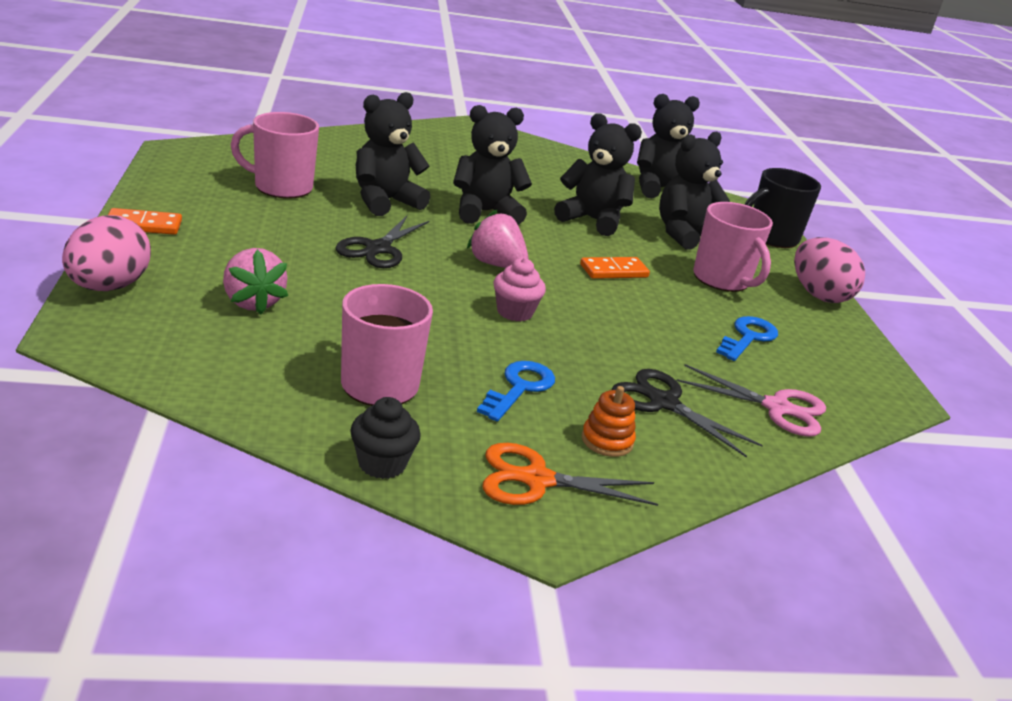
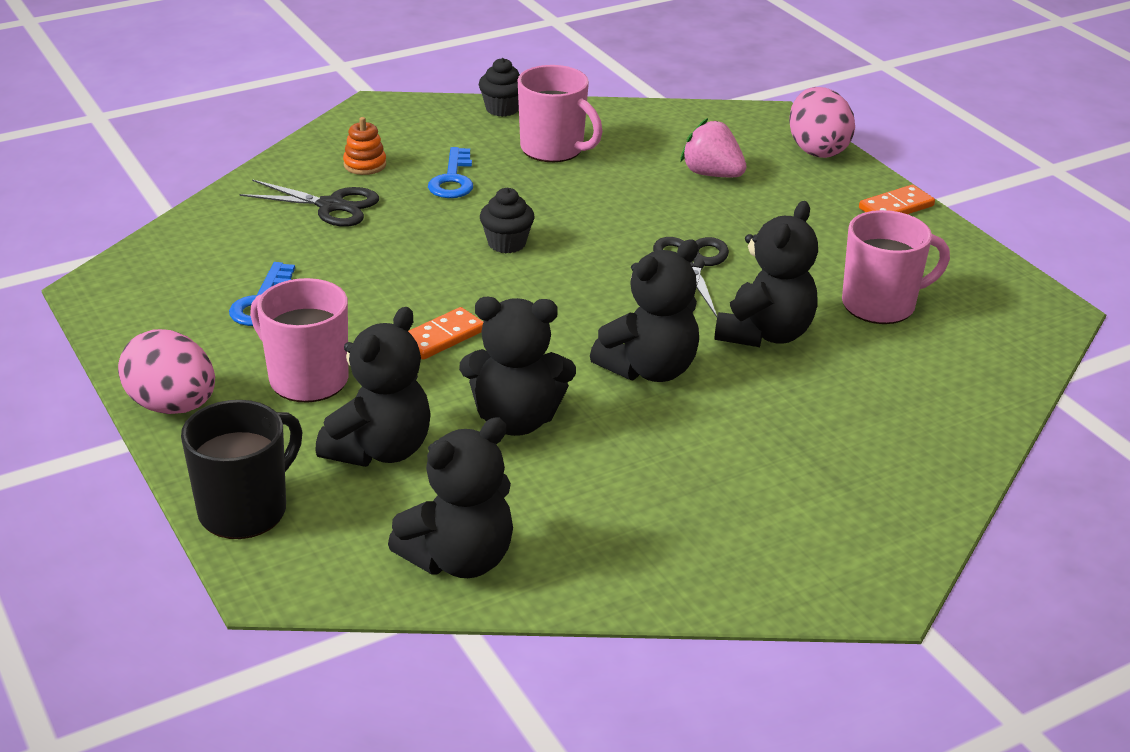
camera: 160 degrees right, 5 degrees up
pink strawberry [467,210,528,268] -> none
orange scissors [482,443,658,506] -> none
pink cupcake [493,258,546,322] -> black cupcake [480,188,535,253]
pink scissors [677,364,826,437] -> none

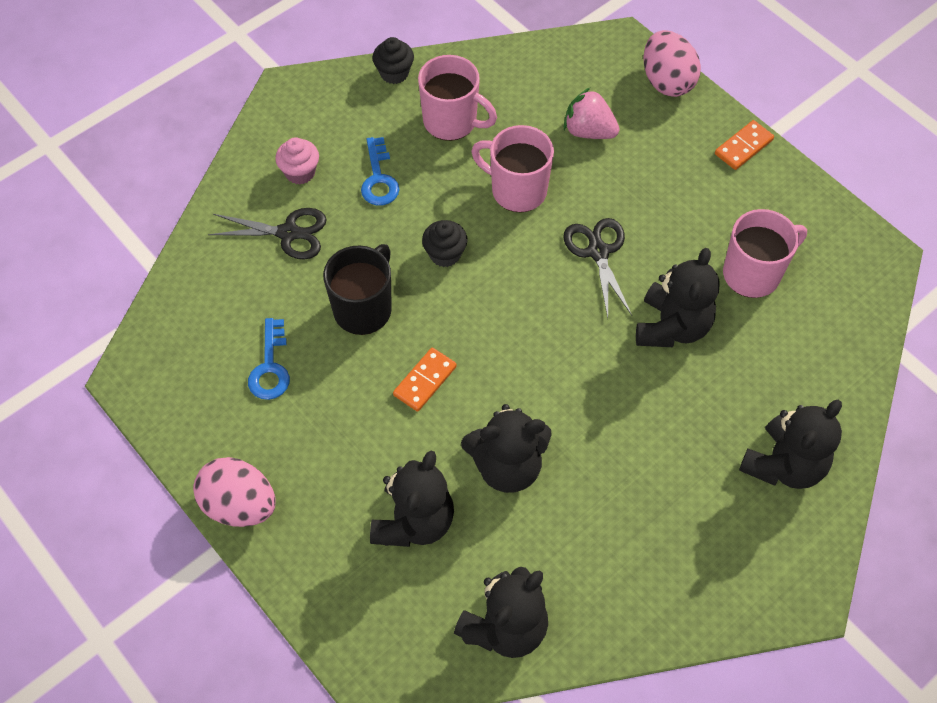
camera: 10 degrees left, 25 degrees up
black mug [181,400,303,539] -> black mug moved to [323,244,392,335]
pink mug [250,278,348,403] -> pink mug moved to [471,125,554,213]
orange stacking toy [343,117,386,175] -> pink cupcake [275,137,319,184]
black teddy bear [590,239,699,382] -> black teddy bear moved to [739,400,842,489]

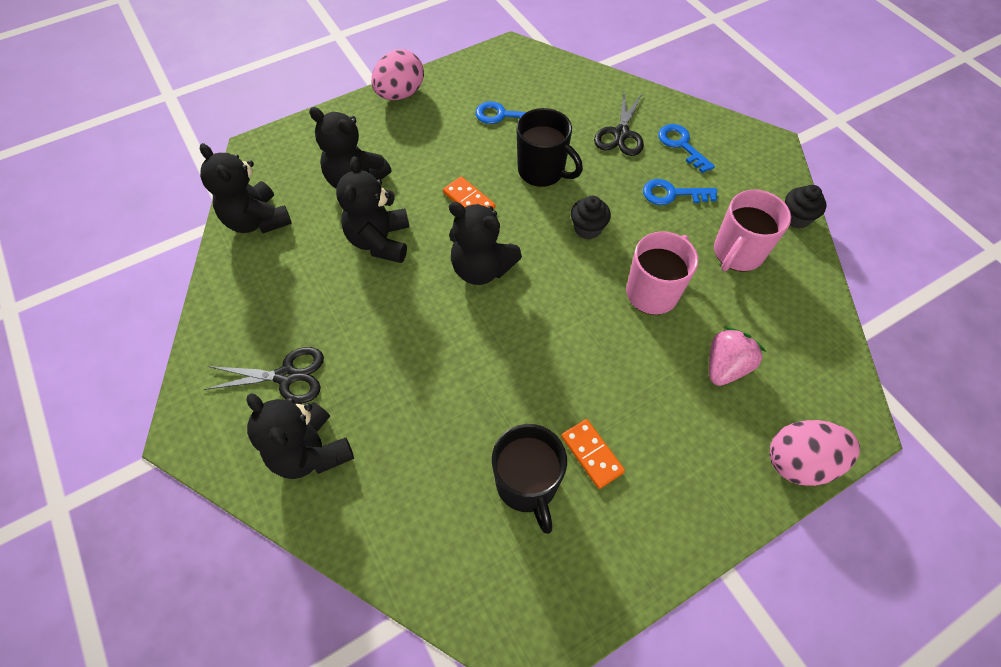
camera: 100 degrees right, 0 degrees up
pink cupcake [275,137,319,184] -> blue key [658,124,715,173]
black scissors [563,218,632,318] -> black scissors moved to [204,347,324,403]
black teddy bear [636,248,720,347] -> black teddy bear moved to [449,202,522,285]
orange domino [715,120,774,170] -> orange domino moved to [561,419,625,489]
pink mug [723,209,807,298] -> black mug [492,424,567,534]

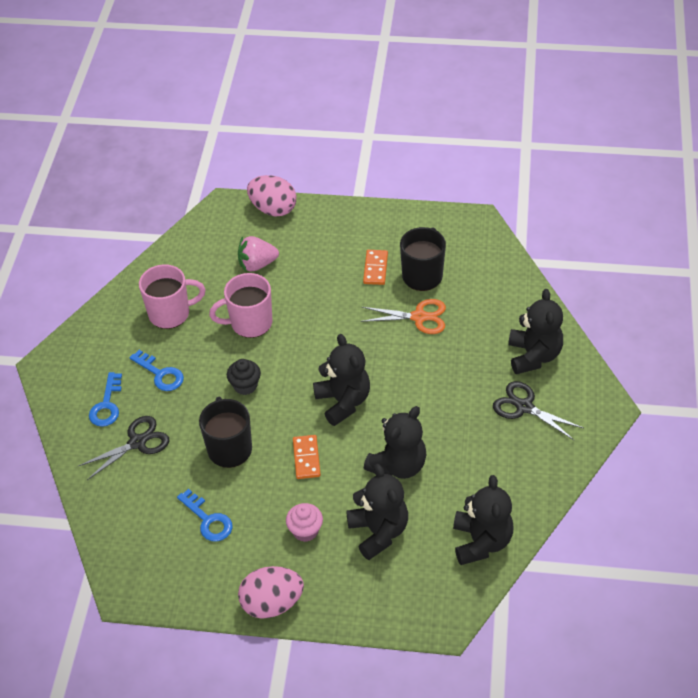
camera: 140 degrees left, 10 degrees down
black cupcake [785,185,826,229] -> none
none -> pink cupcake [286,503,323,542]
none -> orange scissors [361,299,446,334]

